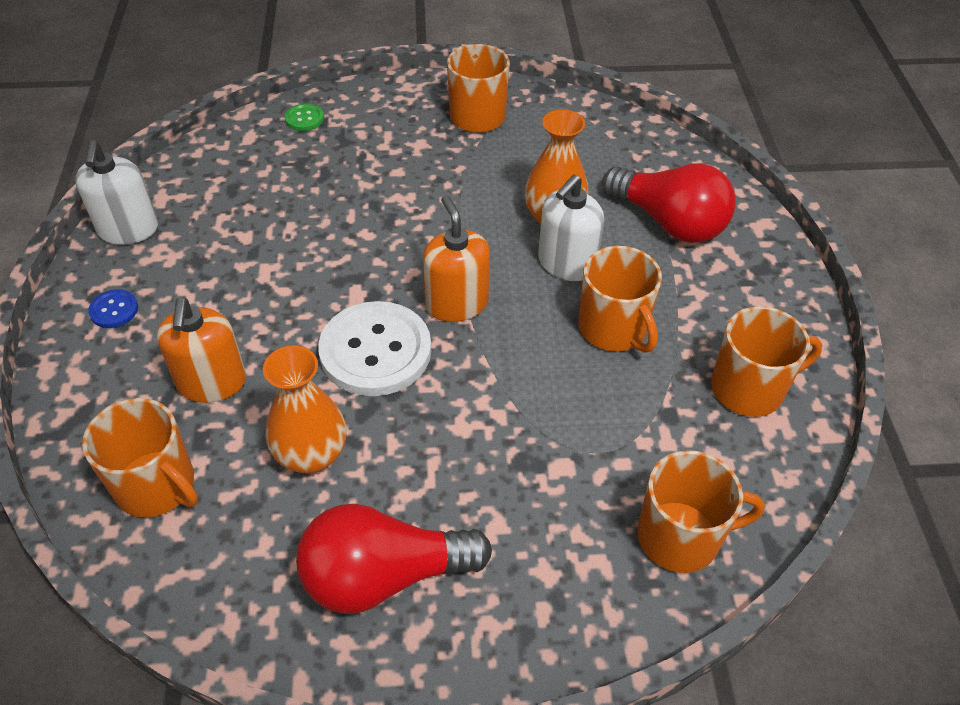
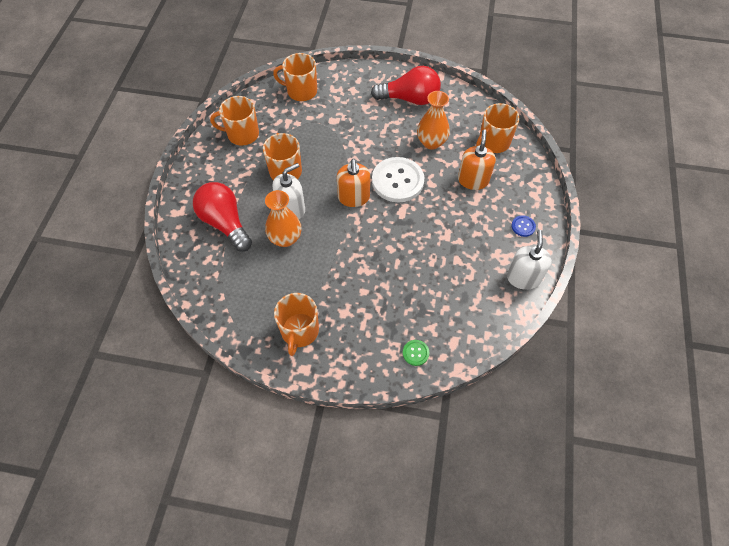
camera: 165 degrees left, 10 degrees up
orange mug [82,398,198,517] -> orange mug turned 90 degrees counterclockwise [476,103,520,153]

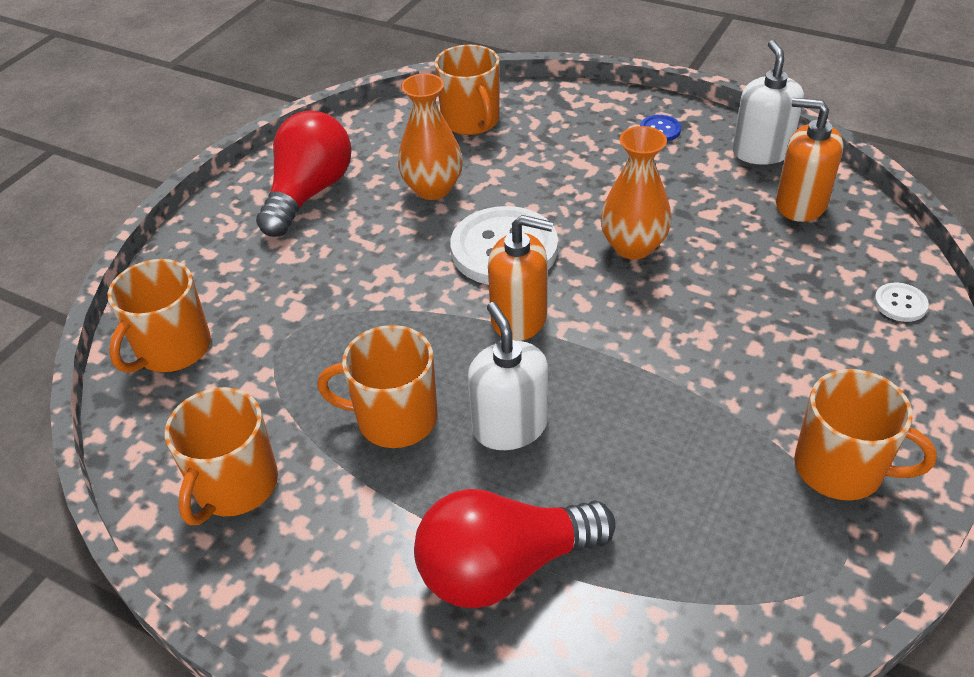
camera: 70 degrees left, 15 degrees down
orange vase [265,190,301,247] -> orange vase moved to [600,126,672,260]
green button [403,340,429,366] -> white button [874,283,929,322]
orange soap dispenser [458,129,496,190] -> orange soap dispenser moved to [776,98,843,222]
white soap dispenser [507,230,552,290] -> white soap dispenser turned 60 degrees clockwise [732,40,804,165]

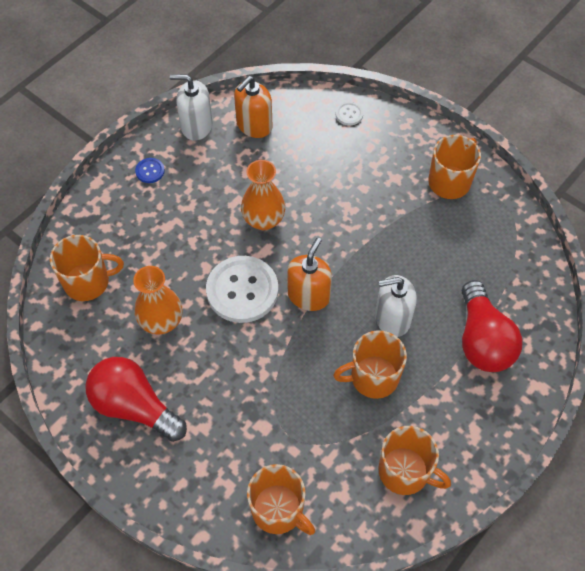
camera: 80 degrees left, 15 degrees up
orange mug [317,325,437,448] -> orange mug turned 60 degrees clockwise [333,330,407,399]

